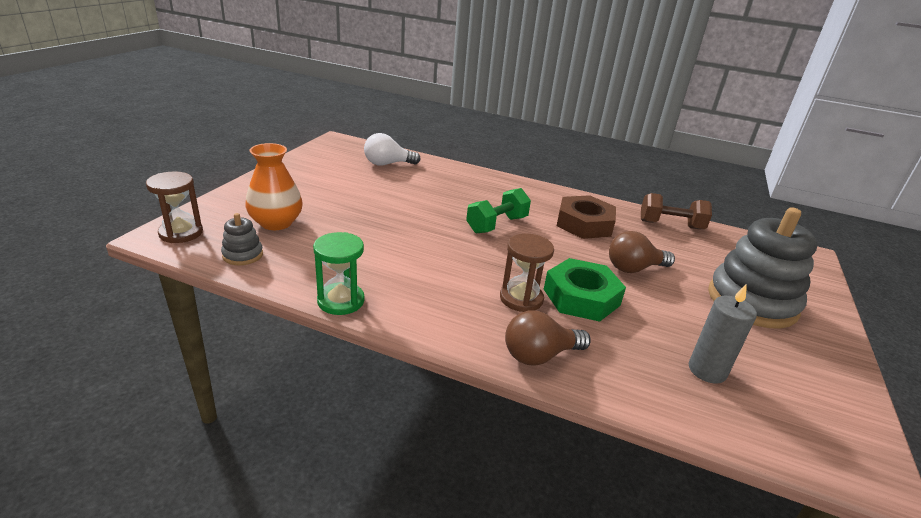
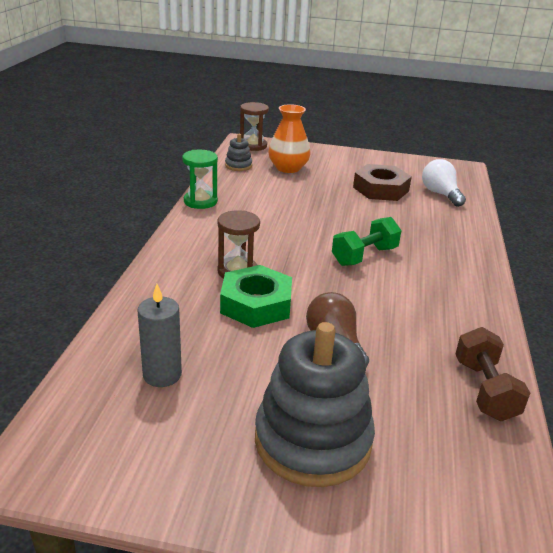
camera: 80 degrees right, 0 degrees up
green dumbbell [466,188,531,233] -> green dumbbell turned 75 degrees counterclockwise [332,217,402,266]
brown light bulb [505,310,591,366] -> none
brown nut [557,195,616,239] -> brown nut moved to [353,164,412,201]

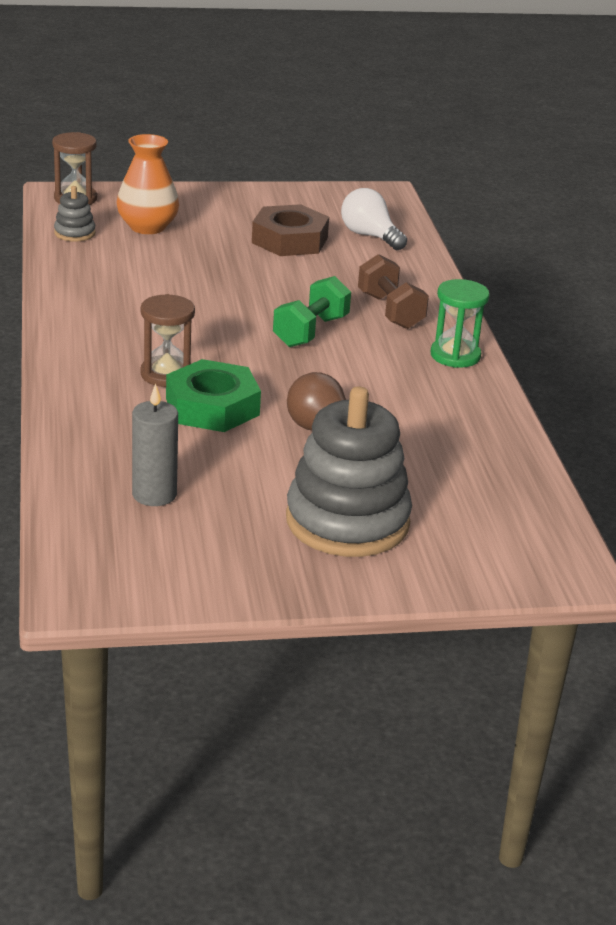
camera: 20 degrees left, 0 degrees up
green hourglass [182,150,218,209] -> green hourglass moved to [430,279,490,368]
brown dumbbell [455,327,530,421] -> brown dumbbell moved to [358,254,429,329]

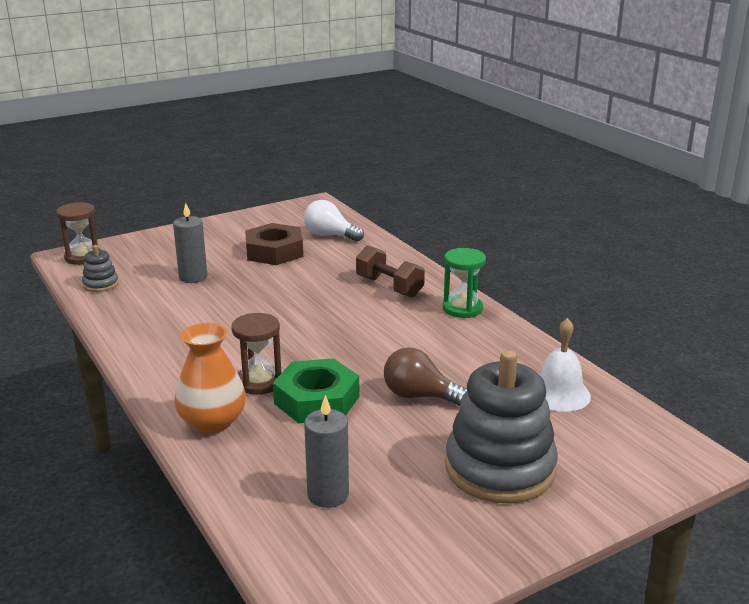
camera: 20 degrees left, 5 degrees down
orange vase [116,134,179,234] -> orange vase moved to [174,323,246,433]
green dumbbell [273,276,351,347] -> none
none -> grey candle [173,203,207,283]
none -> white bell [540,318,591,412]

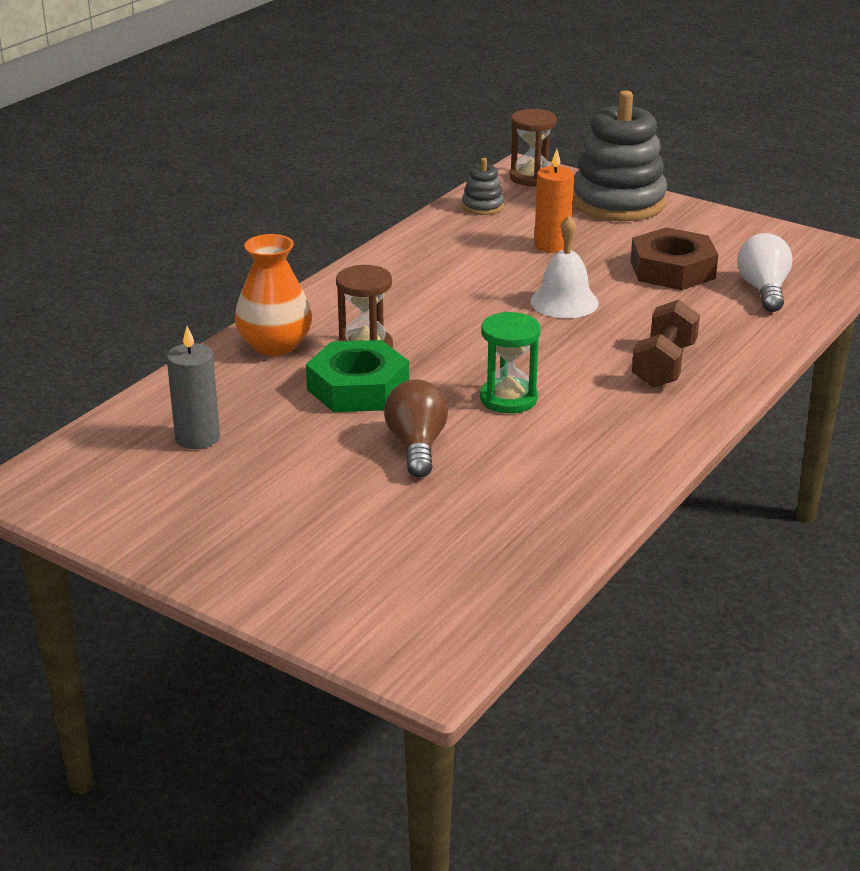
camera: 65 degrees right, 5 degrees up
grey candle [173,203,207,283] -> orange candle [534,149,574,253]
green hourglass [443,248,486,318] -> green hourglass moved to [480,312,541,413]
grey stacking toy [446,350,558,504] -> grey stacking toy moved to [573,90,667,221]
white bell [540,318,591,412] -> white bell moved to [530,215,599,318]

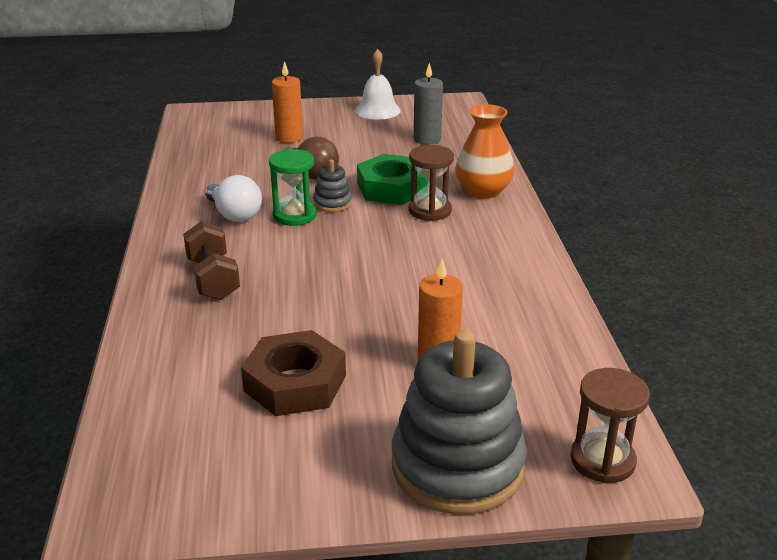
camera: 140 degrees right, 0 degrees up
grey stacking toy [462,158,504,215] -> grey stacking toy moved to [313,159,352,212]
white bell [530,215,599,318] -> white bell moved to [355,49,401,120]
white light bulb [737,233,793,312] -> white light bulb moved to [205,175,262,222]
none -> orange candle [272,61,303,143]

